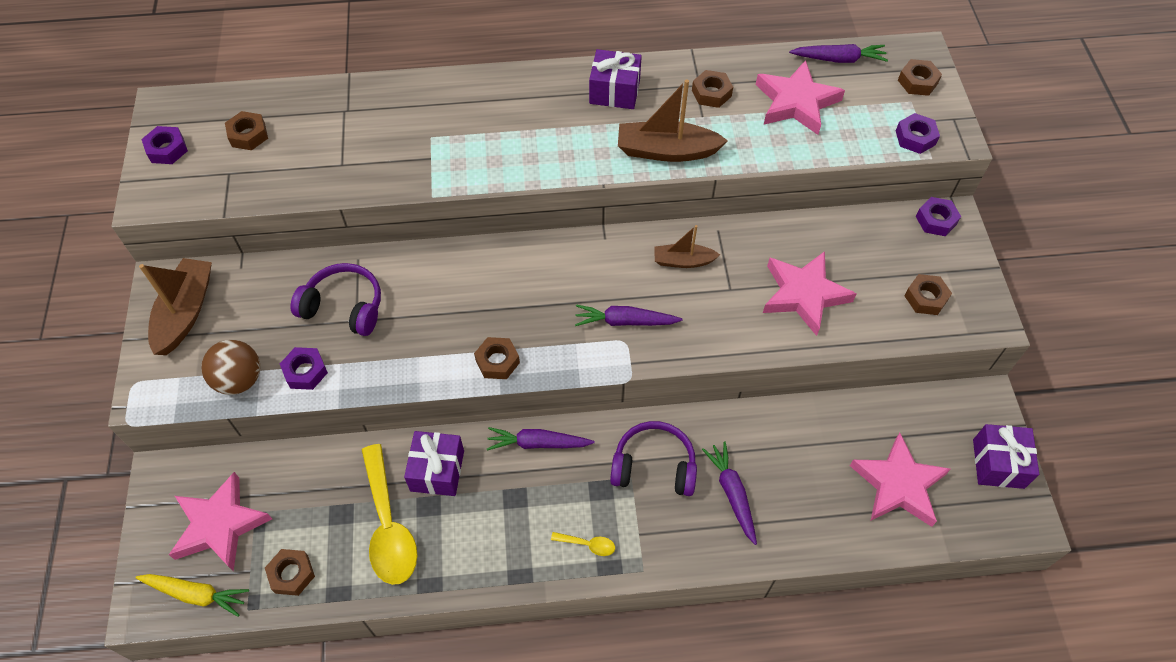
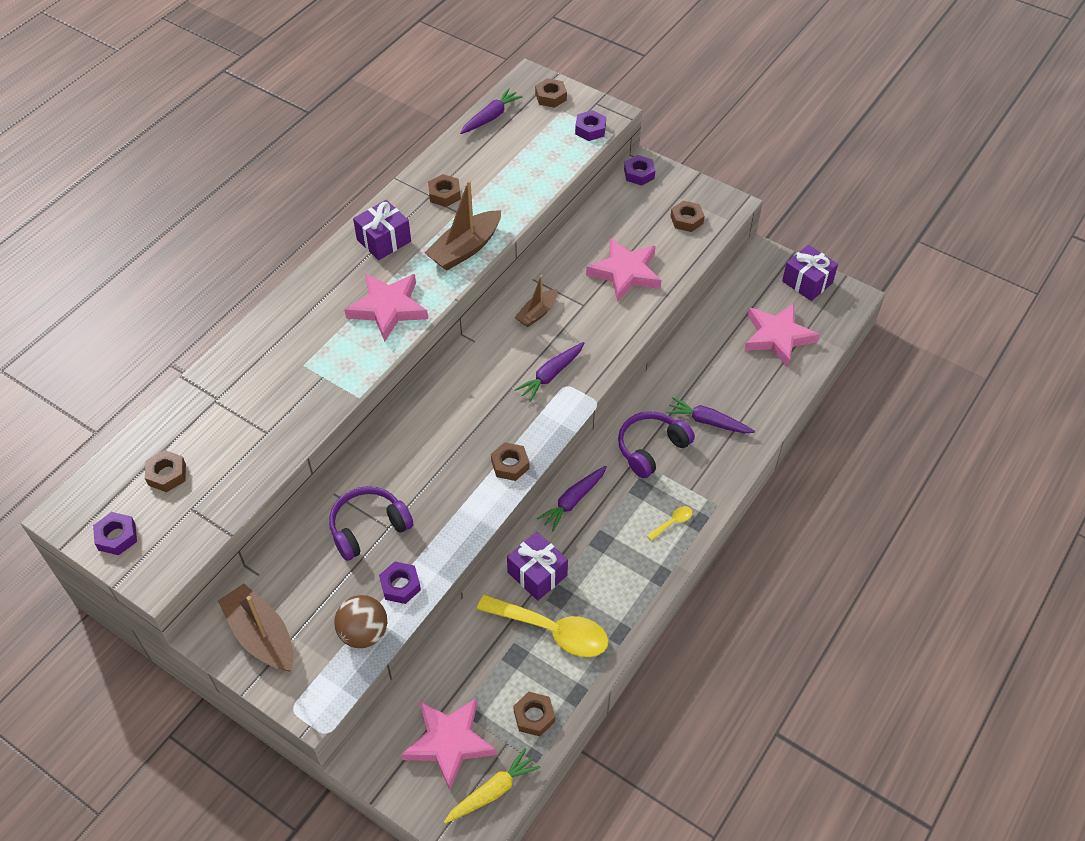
camera: 50 degrees left, 5 degrees down
pink star [756,60,845,135] -> pink star moved to [344,274,428,342]

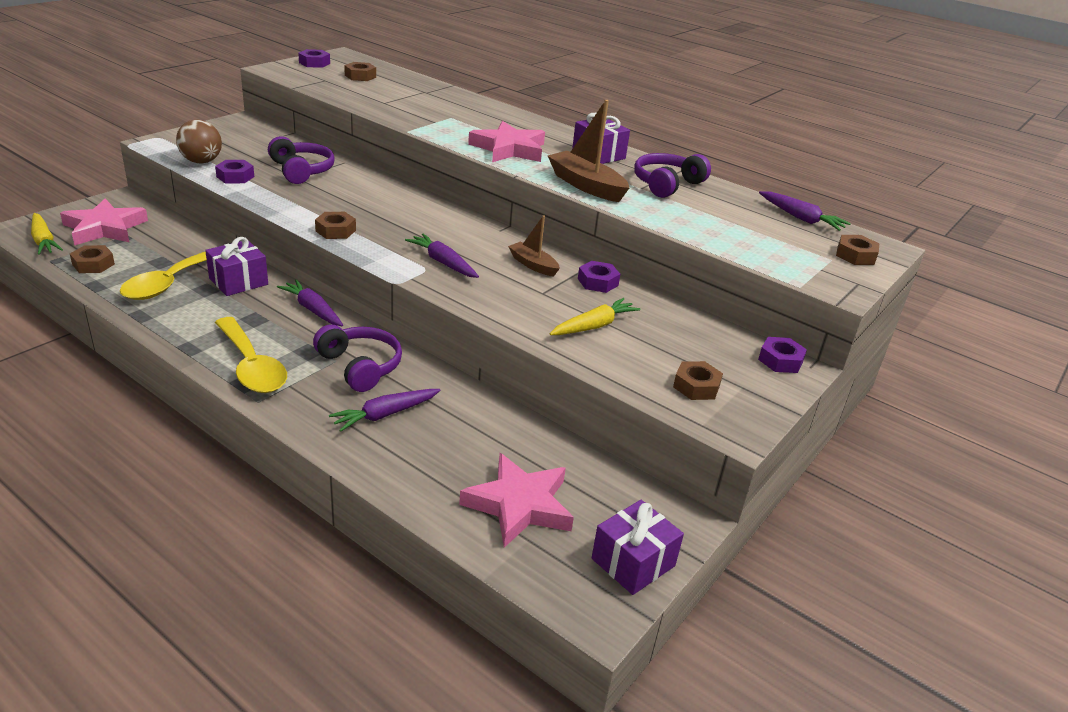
camera: 90 degrees right, 20 degrees down
brown boat [218,583,294,671] -> none
brown nut [428,174,461,207] -> purple headphones [634,153,711,198]
purple nut [575,110,606,141] -> purple nut moved to [578,261,620,293]
pink star [586,238,662,302] -> yellow carrot [550,298,641,335]
yellow spoon [647,506,693,541] -> yellow spoon [215,317,287,393], size x2.38
purple carrot [666,397,755,433] -> purple carrot turned 150 degrees counterclockwise [329,389,440,432]

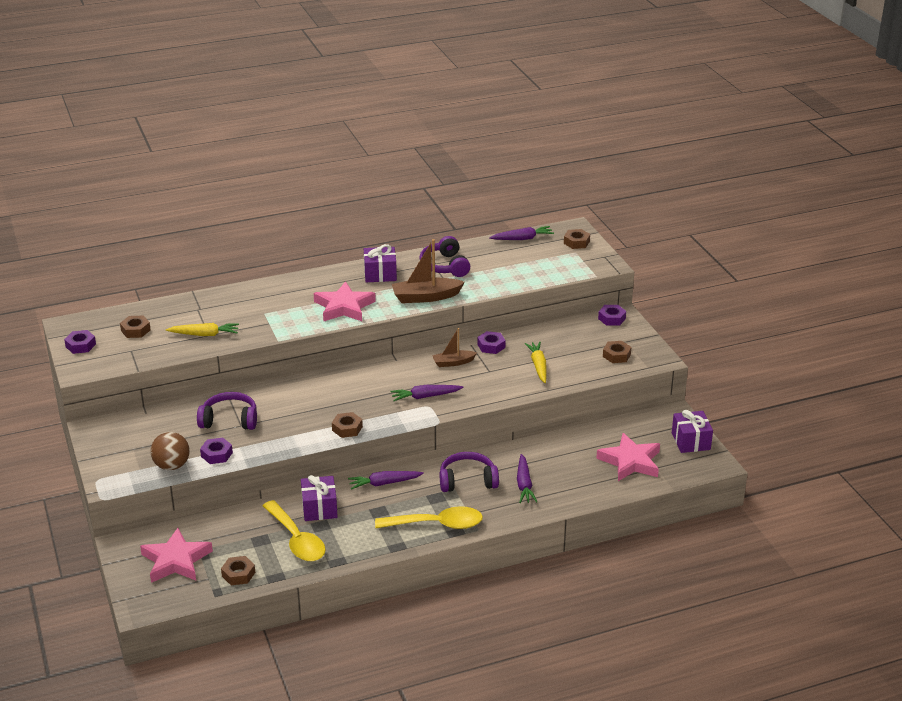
camera: 55 degrees left, 0 degrees up
yellow carrot [31,213,63,255] -> yellow carrot moved to [166,323,239,336]

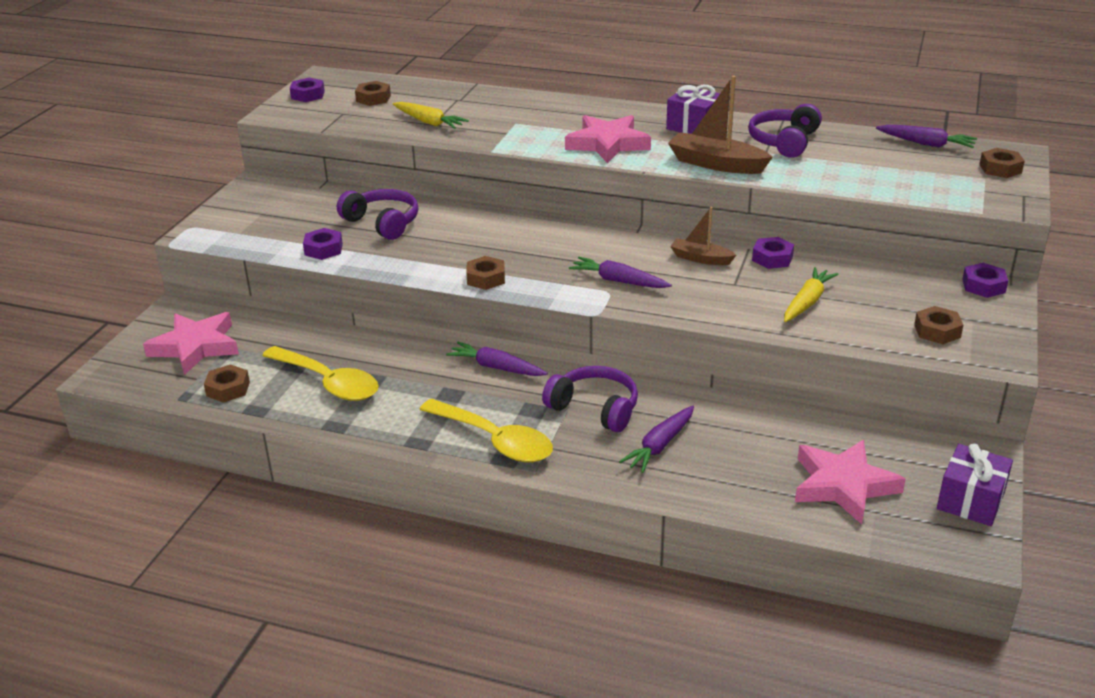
camera: 40 degrees right, 0 degrees up
brown ball [151,432,190,470] -> none
yellow spoon [262,500,326,561] -> yellow spoon turned 60 degrees counterclockwise [262,346,379,401]
purple gift [301,475,338,521] -> none

